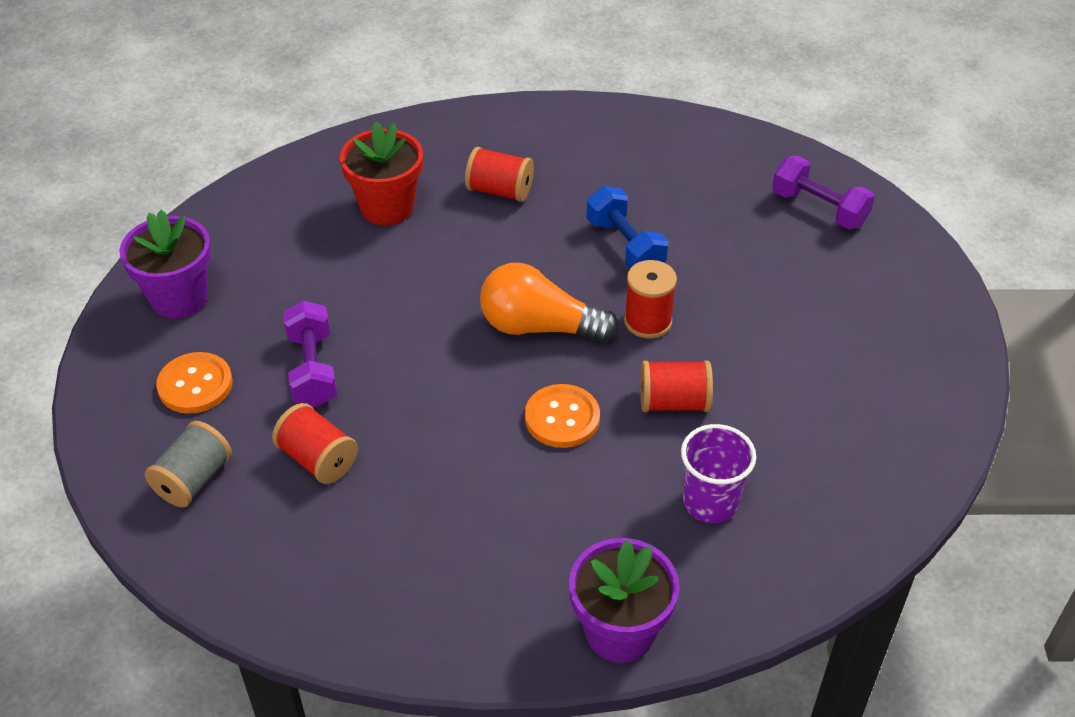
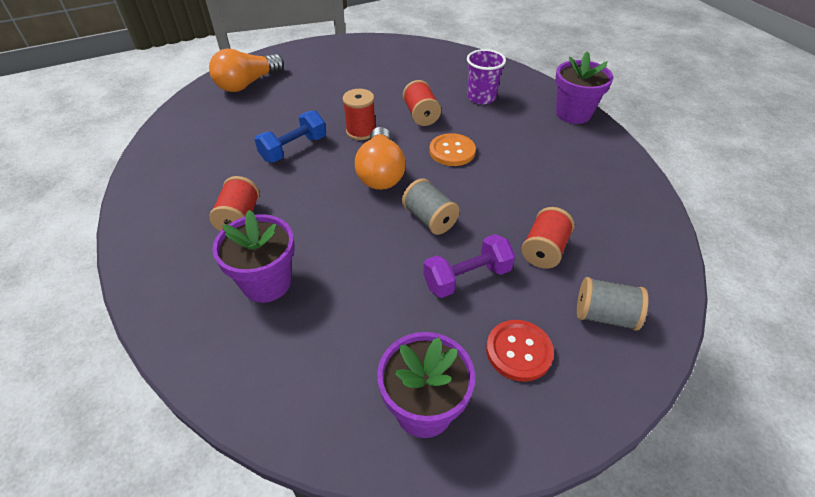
camera: 105 degrees left, 0 degrees up
orange button [156,352,233,414] -> red button [486,320,554,382]
red flower pot [340,122,423,225] -> purple flower pot [212,210,294,303]
purple dumbbell [772,156,875,229] -> orange light bulb [209,49,284,92]
none -> grey spool [402,178,460,235]

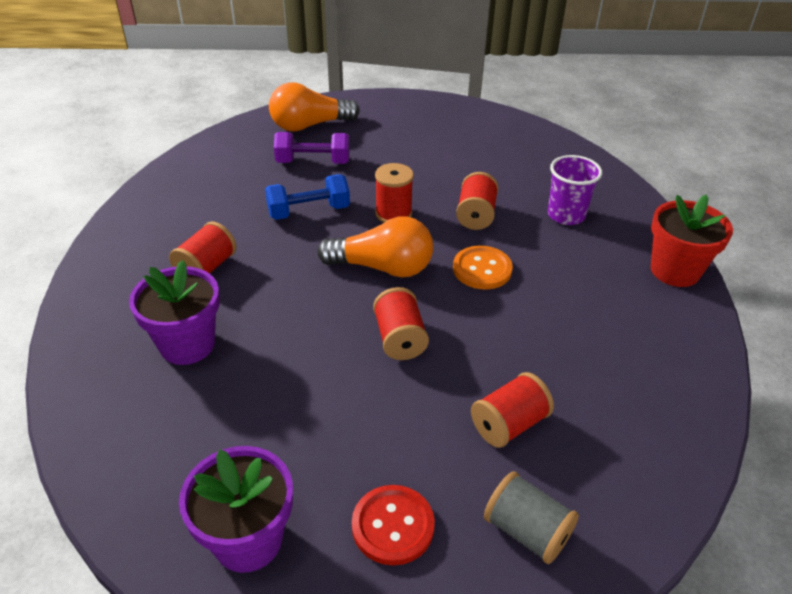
camera: 25 degrees right, 5 degrees down
orange light bulb [355,127,406,190] -> orange light bulb turned 105 degrees counterclockwise [317,216,433,278]
grey spool [402,178,460,235] -> red spool [373,287,429,360]
purple dumbbell [423,234,515,298] -> purple dumbbell moved to [274,132,350,164]
purple flower pot [555,51,613,124] -> red flower pot [651,194,733,287]

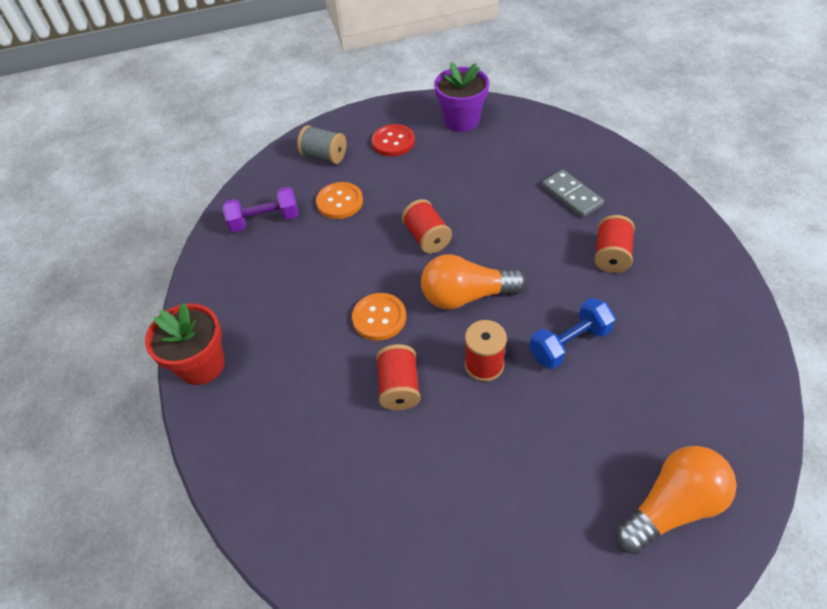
camera: 170 degrees right, 10 degrees up
purple flower pot [129,260,220,365] -> grey domino [542,170,604,218]
purple dumbbell [274,132,350,164] -> purple dumbbell moved to [222,187,299,232]
red spool [471,372,554,448] -> orange button [316,182,363,219]
purple cup [548,155,602,225] -> none

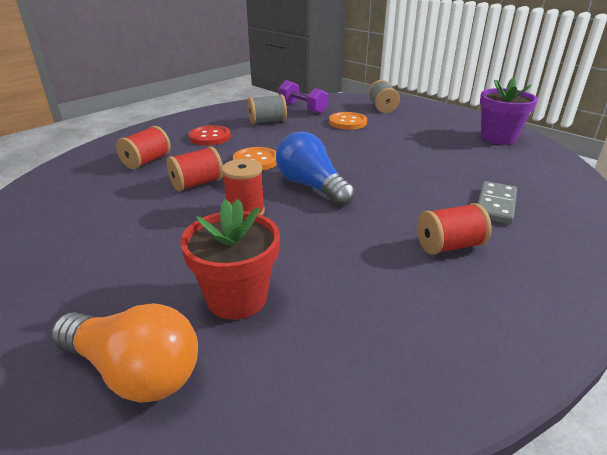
camera: 55 degrees right, 20 degrees down
red flower pot [145,303,225,385] -> red flower pot moved to [180,199,280,320]
red button [371,124,415,156] -> red button moved to [189,125,231,145]
red spool [402,199,452,254] -> red spool moved to [116,126,171,169]
orange light bulb [421,254,526,310] -> blue light bulb [276,131,355,206]
blue dumbbell [530,298,616,369] -> none
none -> grey spool [248,94,287,124]

